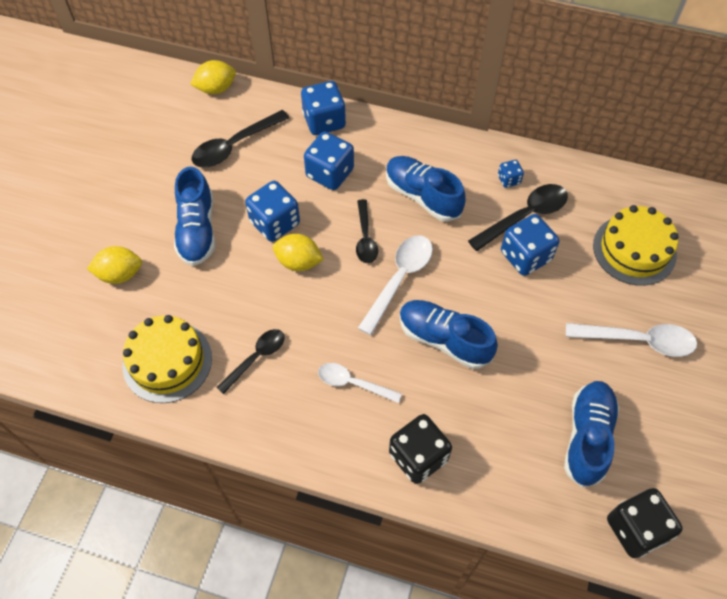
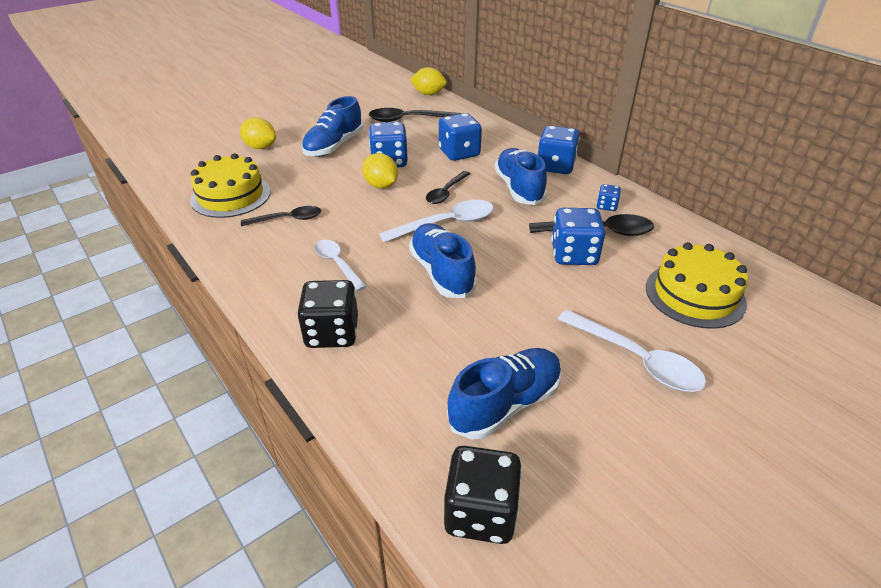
camera: 35 degrees right, 20 degrees down
blue dice [301,81,346,135] -> blue dice moved to [538,126,580,174]

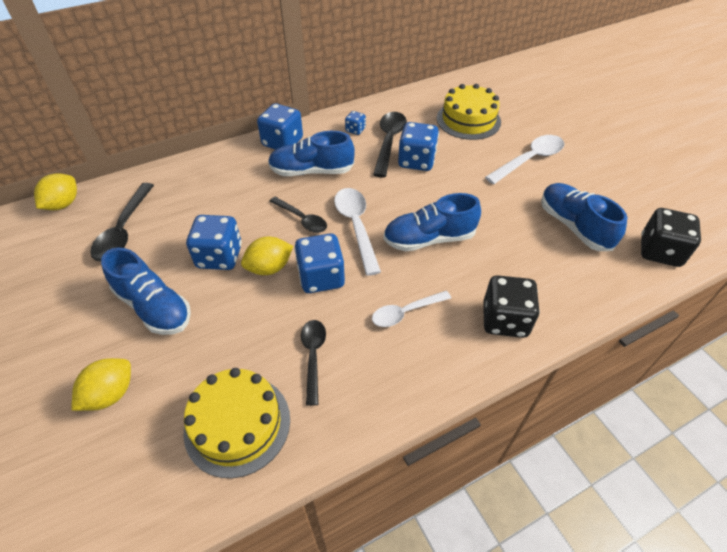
camera: 80 degrees left, 10 degrees up
blue dice [439,113,482,161] -> blue dice moved to [294,233,345,293]

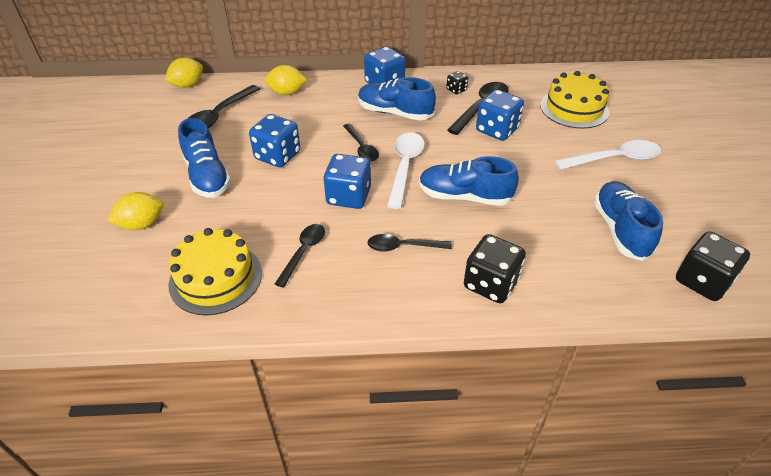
camera: 25 degrees right, 5 degrees down
yellow lemon [241,237,293,275] -> yellow lemon moved to [265,65,307,95]
blue dice [345,111,366,135] -> black dice [446,71,468,94]
white spoon [372,291,451,327] -> black spoon [367,234,452,252]

